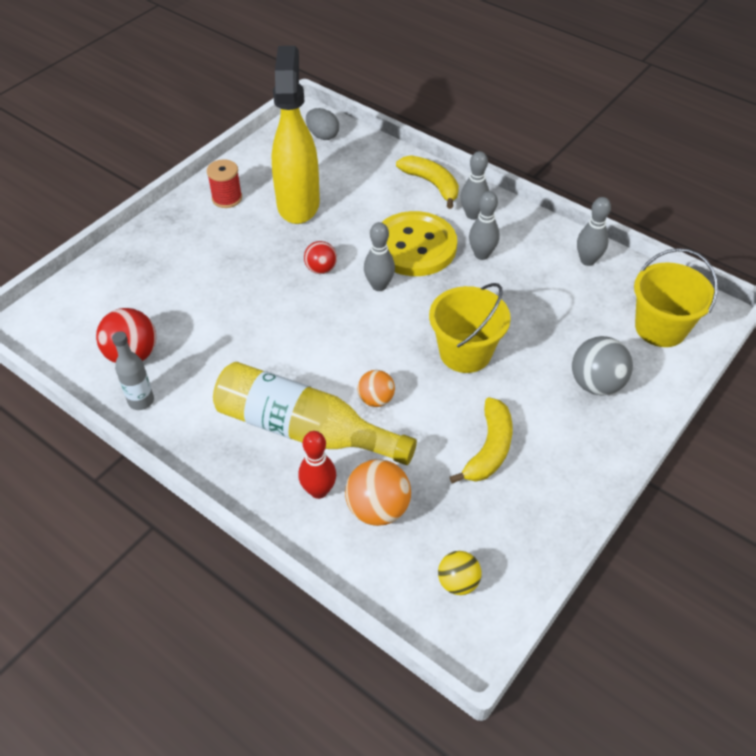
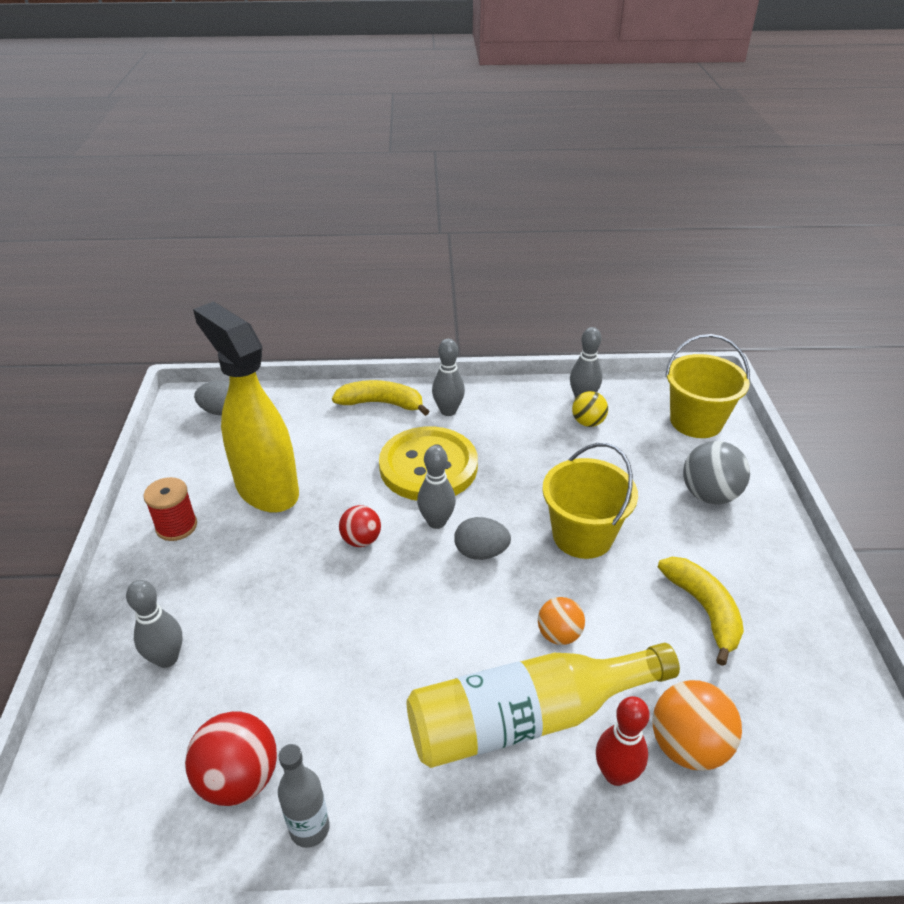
camera: 40 degrees left, 10 degrees down
yellow ball [438,551,482,595] -> yellow ball moved to [572,391,608,427]
grey bowling pin [469,191,500,260] -> grey bowling pin moved to [126,580,182,668]
none -> grey egg [454,517,511,560]

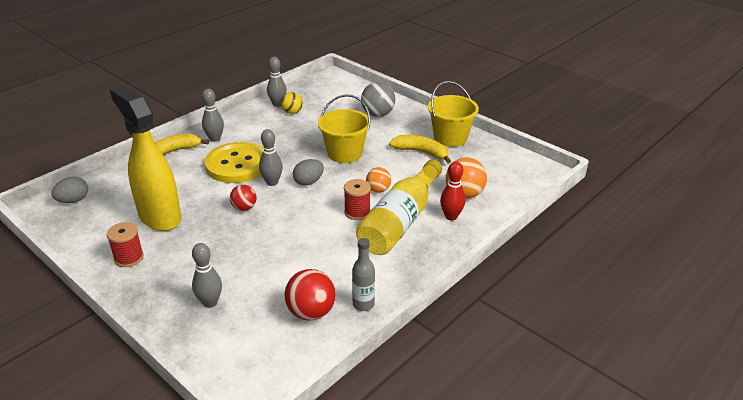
camera: 45 degrees left, 5 degrees down
yellow spray bottle [193,302,299,513] -> yellow spray bottle turned 45 degrees clockwise [110,85,181,231]
yellow bucket [665,334,750,438] -> yellow bucket moved to [428,81,479,147]
none -> red spool [344,179,371,220]

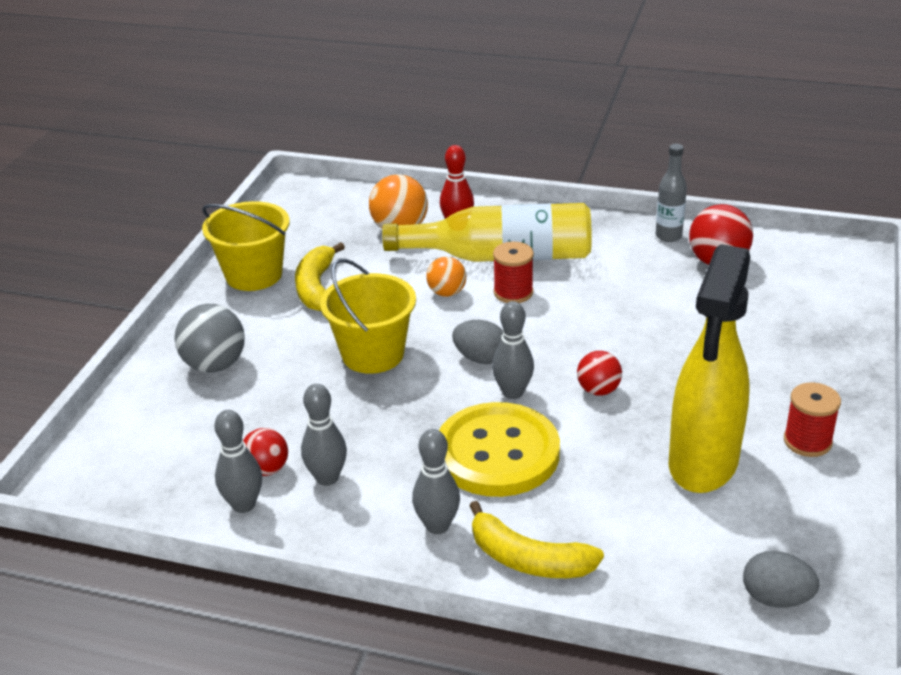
camera: 115 degrees left, 0 degrees up
grey bowling pin [192,243,222,308] -> grey bowling pin moved to [301,384,347,486]
yellow ball [281,92,303,114] -> red ball [243,428,288,476]

